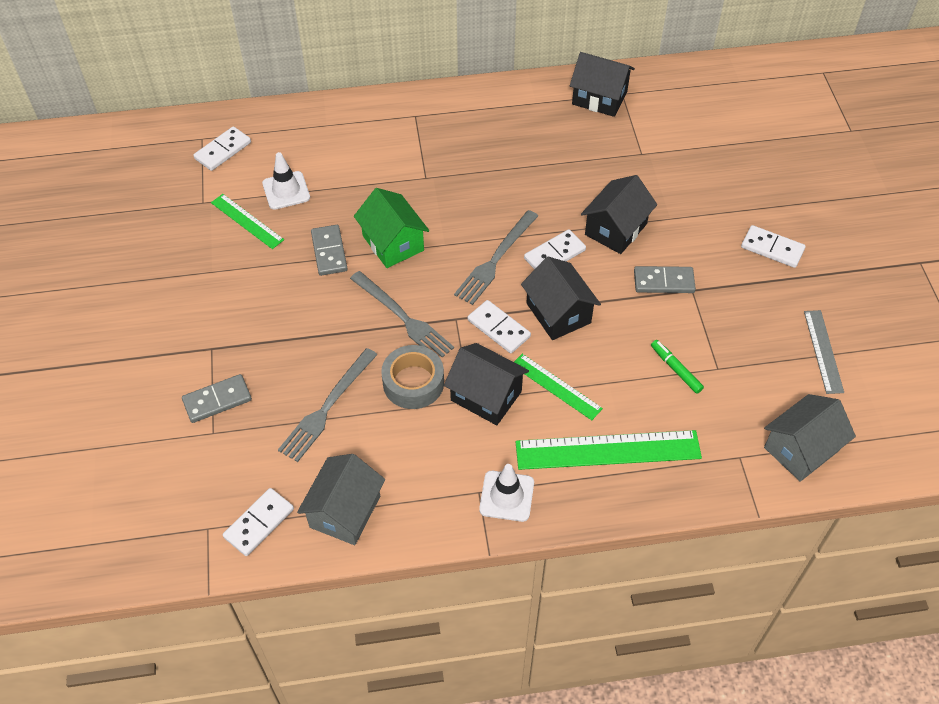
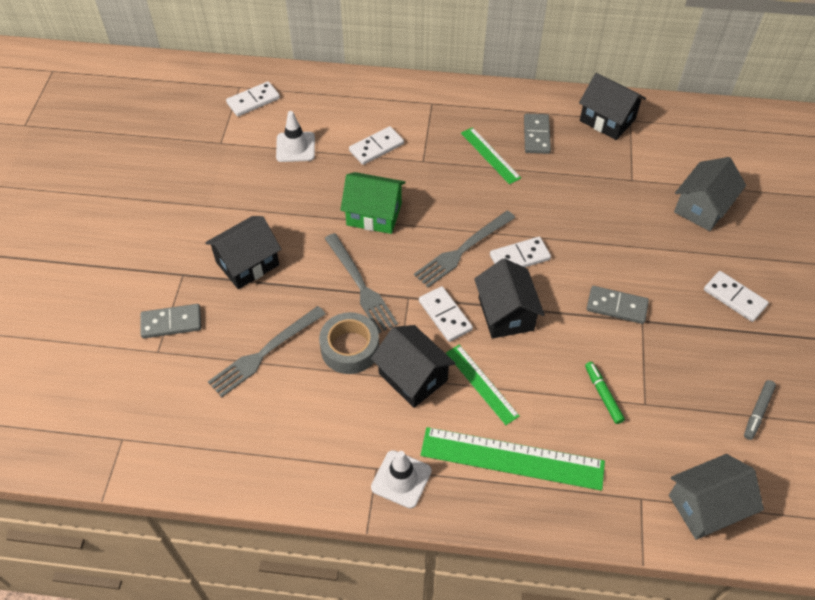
camera: 15 degrees right, 0 degrees up
green ruler [211,194,284,249] -> green ruler moved to [461,127,521,184]
white domino [223,488,294,556] -> white domino moved to [349,126,404,165]
grey house [297,454,385,545] -> grey house moved to [674,157,746,231]
grey domino [311,225,348,276] -> grey domino moved to [524,114,551,154]
green house [354,188,429,268] -> green house turned 60 degrees counterclockwise [340,172,406,234]
black house [581,175,657,254] -> black house moved to [205,216,281,289]
grey ruler [804,310,844,394] -> grey marker [744,380,776,440]

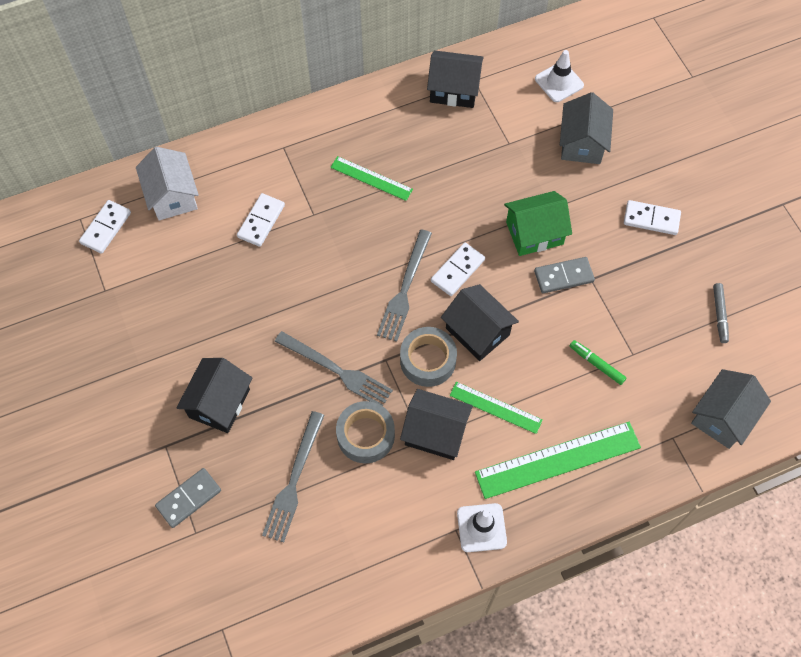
camera: 30 degrees left, 10 degrees up
white traffic cone [276,111,315,162] -> white traffic cone moved to [535,50,584,102]
green house [340,172,406,234] -> green house moved to [504,191,572,256]
white domino [419,286,473,342] -> grey tape [400,327,457,387]
grey domino [524,114,551,154] -> none
none -> white house [136,147,199,221]

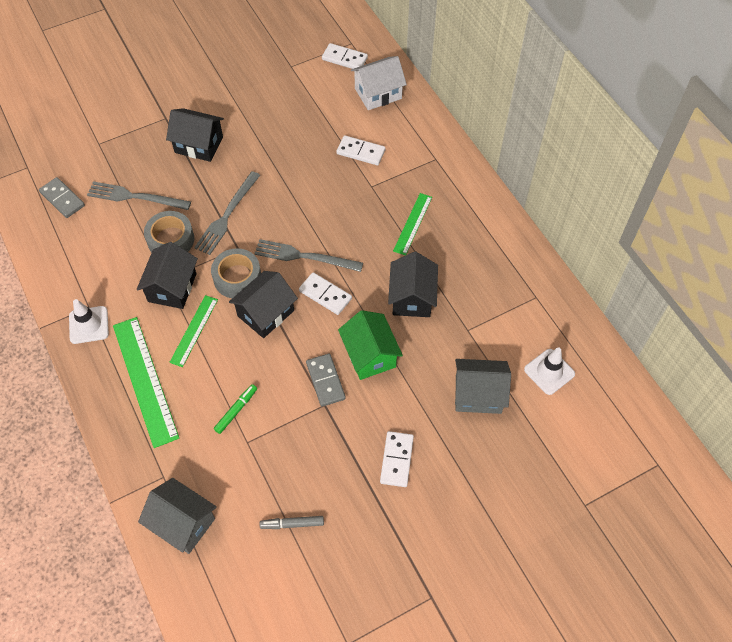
camera: 85 degrees right, 5 degrees down
grey domino [155,468,221,528] -> grey domino moved to [39,177,85,218]
black house [427,50,484,108] -> black house moved to [388,252,438,317]

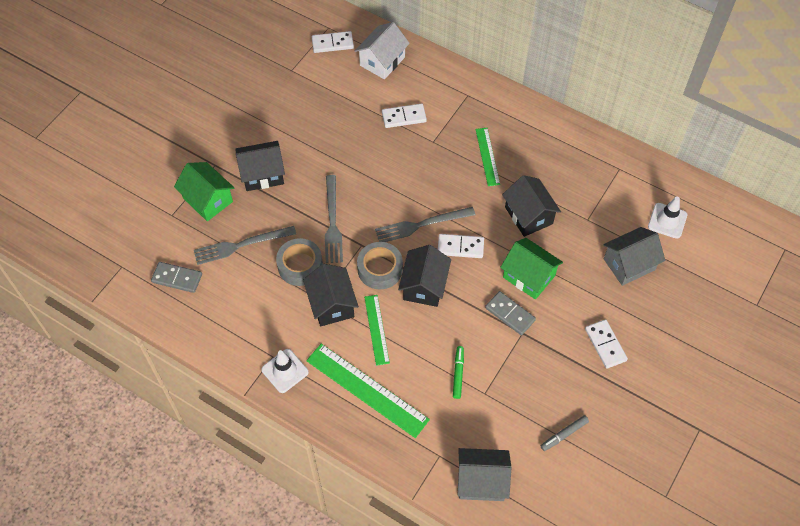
camera: 30 degrees left, 0 degrees up
none -> green house [174,162,234,221]

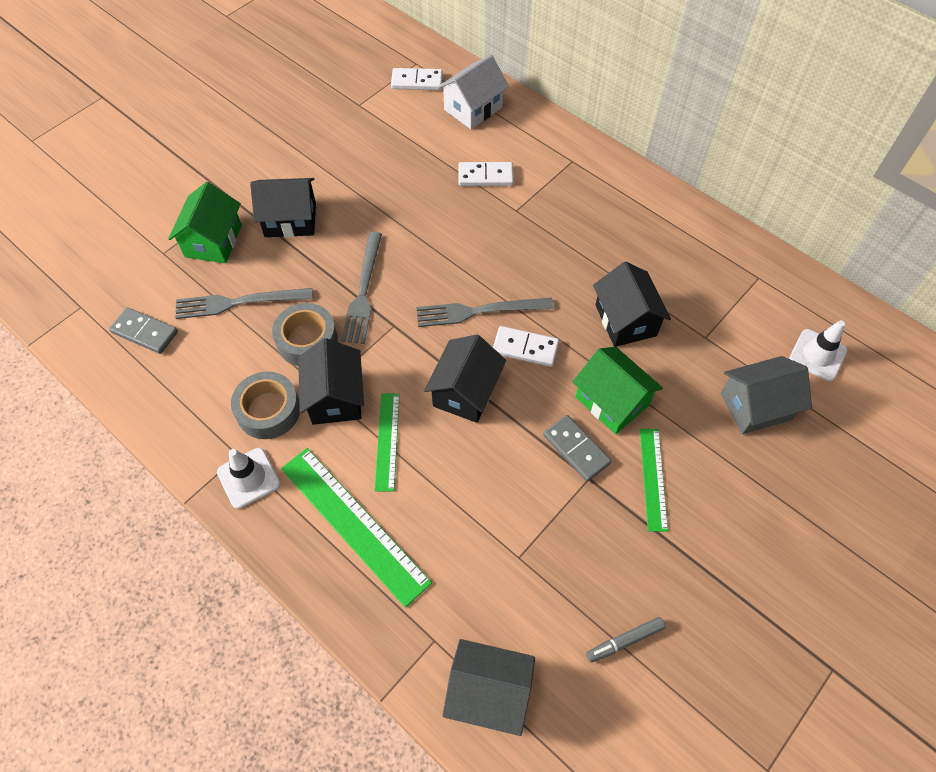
camera: 10 degrees right, 0 degrees up
green house [174,162,234,221] -> green house turned 45 degrees clockwise [168,182,242,263]
grey tape [357,242,403,289] -> grey tape moved to [231,372,300,439]
green marker [453,346,464,399] -> none
green ruler [475,128,500,186] -> green ruler moved to [640,429,668,532]
white domino [585,319,628,369] -> none

